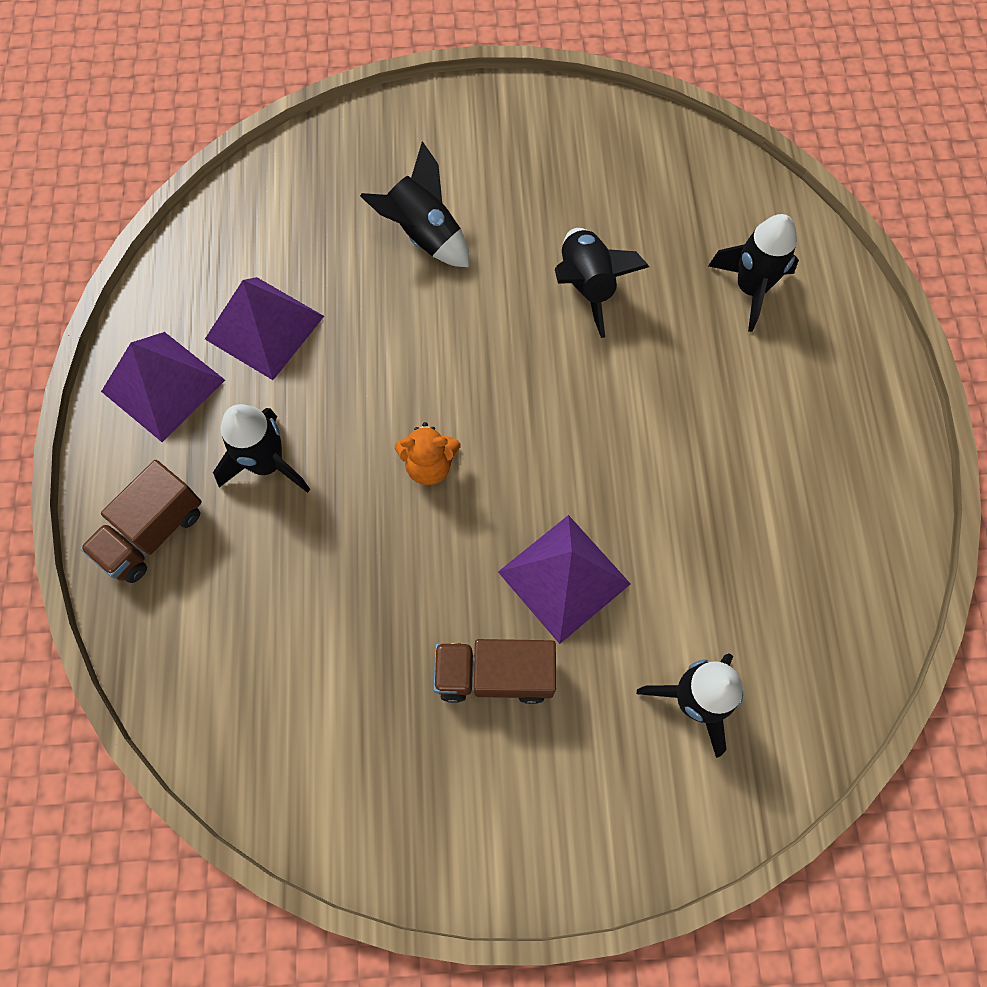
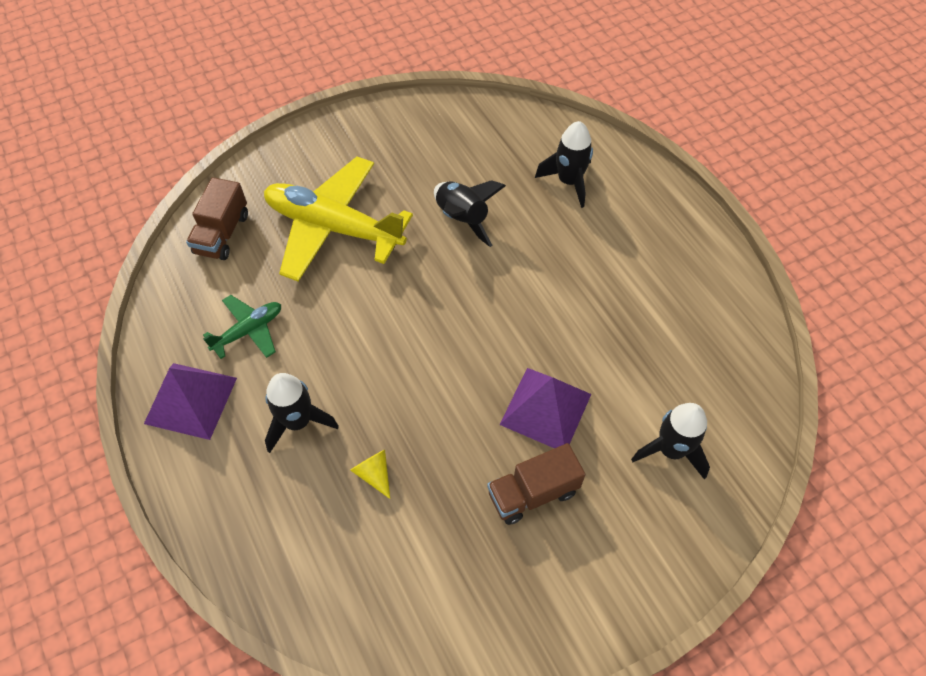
camera: 25 degrees left, 10 degrees down
brown truck [80,460,202,583] -> brown truck moved to [186,177,248,260]
purple pyramid [205,277,324,380] -> green plane [203,295,281,359]
black rocket [360,141,469,267] -> yellow plane [264,157,413,281]
orange teddy bear [395,422,461,485] -> none
none -> yellow cone [350,449,390,499]

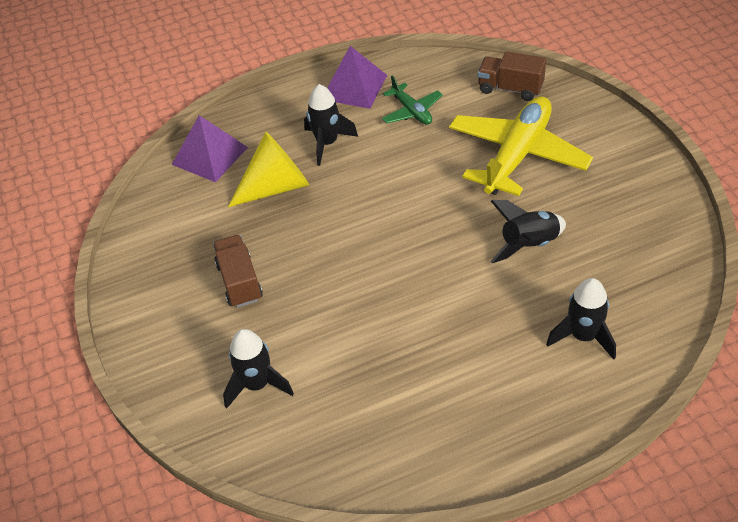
camera: 100 degrees right, 10 degrees down
yellow cone [350,449,390,499] -> yellow cone [228,132,309,207], size x2.20
purple pyramid [499,368,591,449] -> purple pyramid moved to [172,115,248,182]

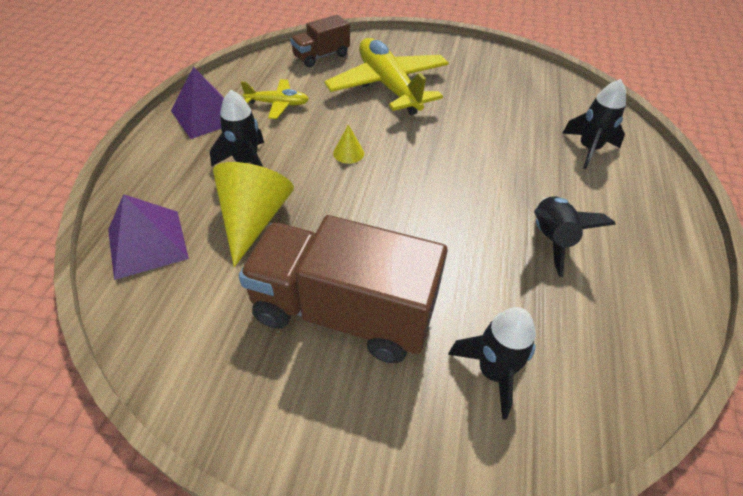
camera: 60 degrees left, 0 degrees up
brown truck [213,235,263,308] -> brown truck [239,215,448,363], size x1.94
green plane [382,75,443,125] -> yellow plane [241,79,309,119]
black rocket [490,200,566,263] -> black rocket moved to [534,196,616,277]
none -> yellow cone [333,124,364,164]

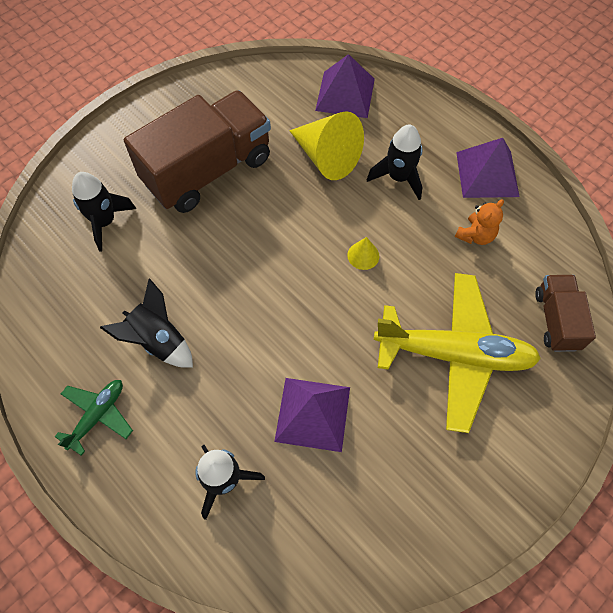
camera: 125 degrees right, 15 degrees up
yellow plane [241,79,309,119] -> orange teddy bear [455,199,504,245]
none -> green plane [55,380,133,456]
none -> purple pyramid [274,378,350,452]

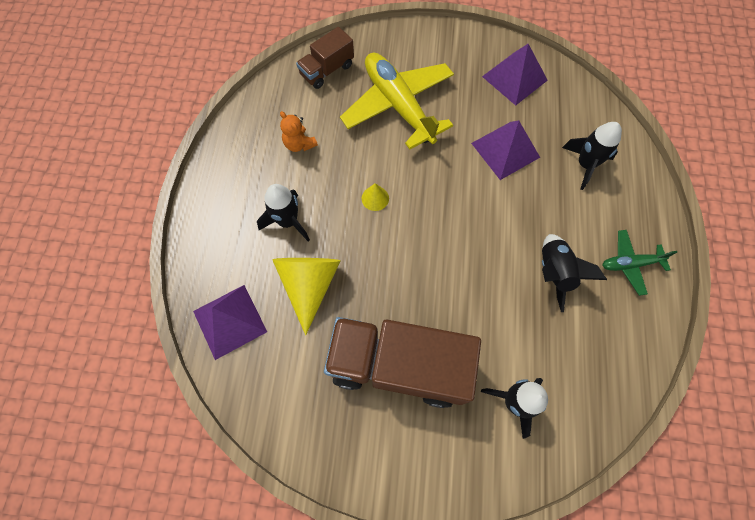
camera: 130 degrees left, 5 degrees up
orange teddy bear [455,199,504,245] -> orange teddy bear turned 135 degrees counterclockwise [280,111,318,152]
purple pyramid [456,138,520,198] -> purple pyramid moved to [482,44,548,106]

